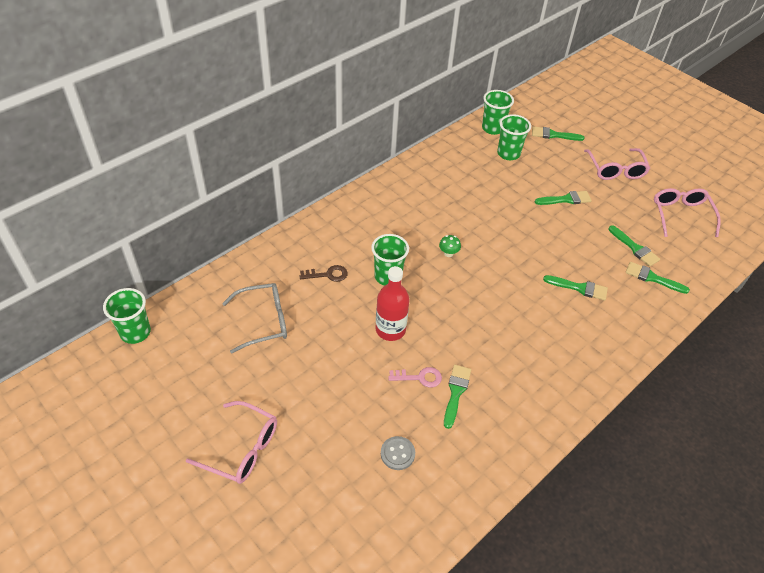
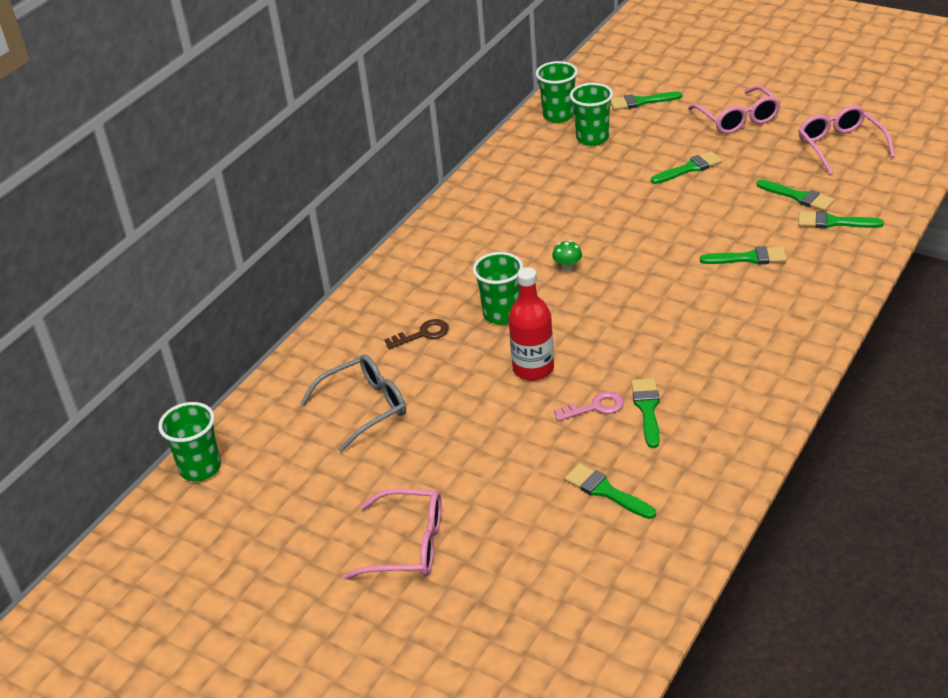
camera: 10 degrees left, 10 degrees down
grey button [381,436,415,470] -> green brush [564,463,656,519]

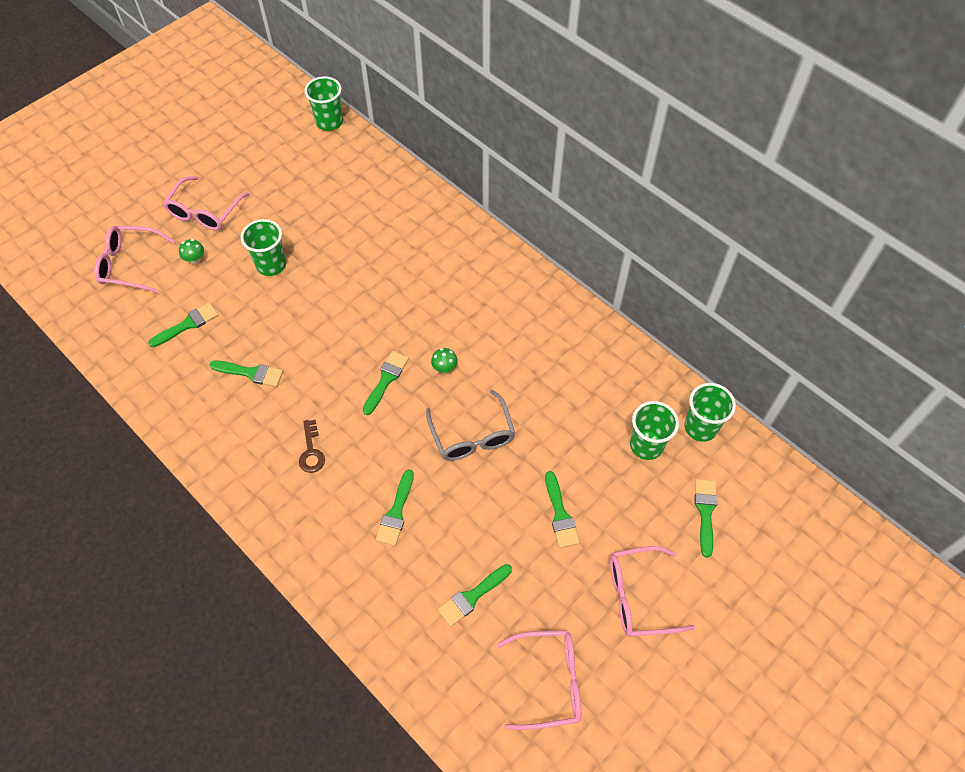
camera: 100 degrees right, 20 degrees up
grey glasses [300,354,406,452] -> grey glasses moved to [426,390,515,461]
brown key [385,319,449,349] -> brown key moved to [299,420,325,473]
green cup [473,252,523,325] -> green cup moved to [241,219,286,276]
red bottle [508,267,554,381] -> none
pink key [554,391,624,421] -> none
green brush [798,211,884,228] -> green brush moved to [363,351,409,415]
none -> pink glasses [94,226,175,293]
none -> green mushroom [179,239,204,264]

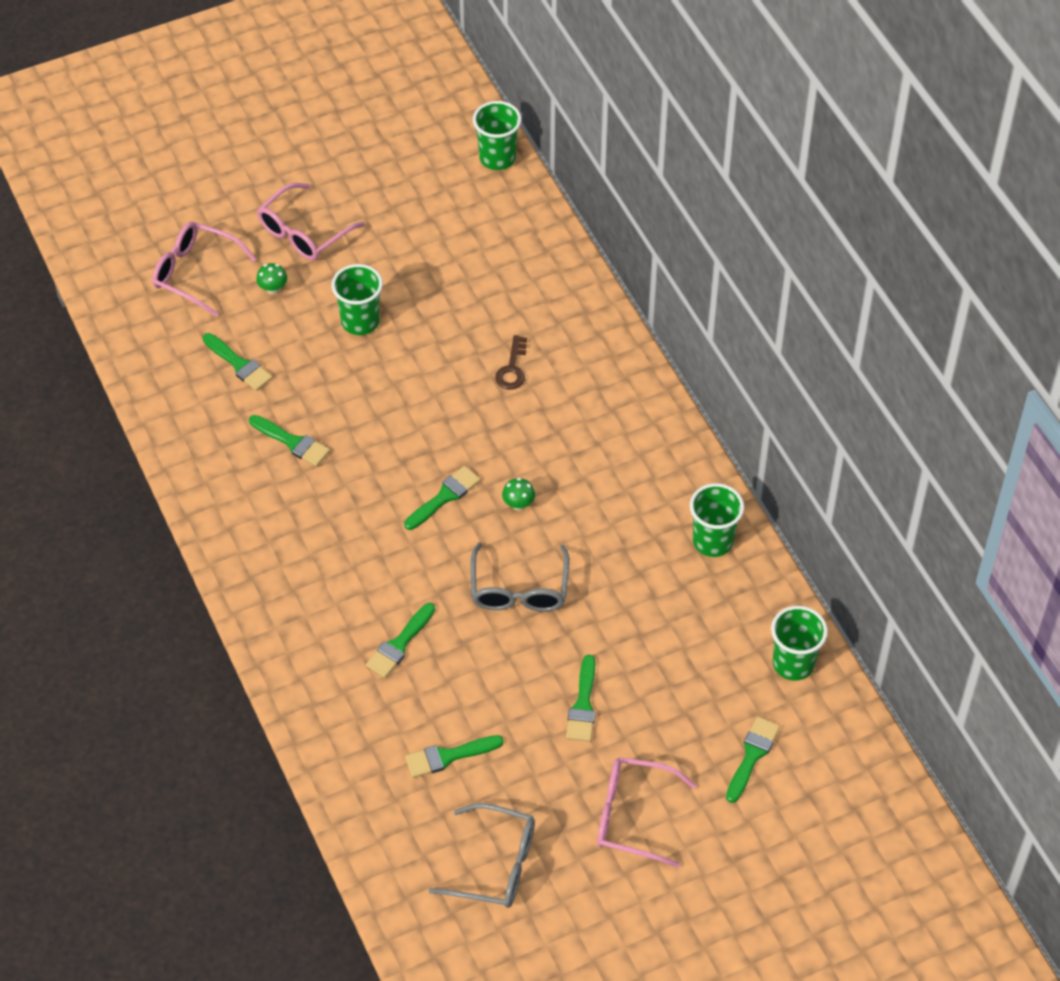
camera: 20 degrees right, 5 degrees down
green brush [148,302,218,347] -> green brush turned 60 degrees clockwise [203,333,273,391]
brown key [299,420,325,473] -> brown key moved to [495,335,527,390]
pink glasses [497,630,581,730] -> grey glasses [428,803,535,908]
green cup [630,401,679,460] -> green cup moved to [690,483,744,557]

